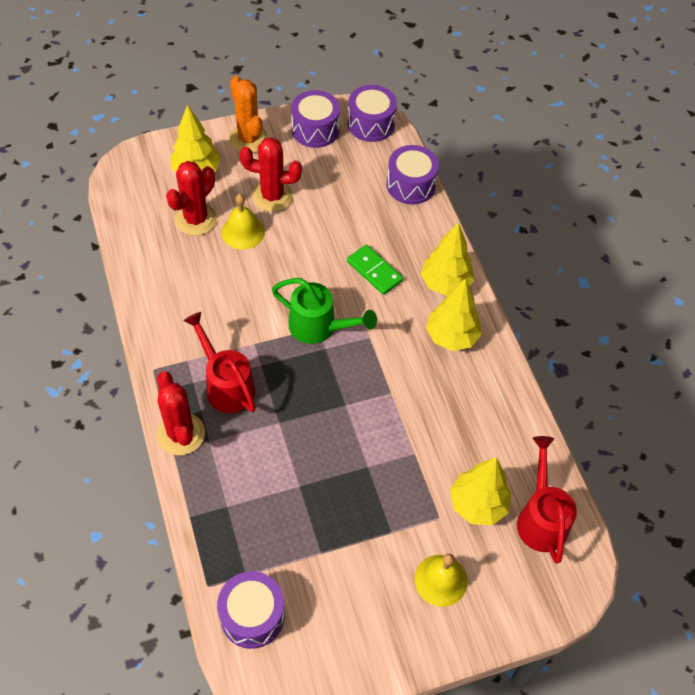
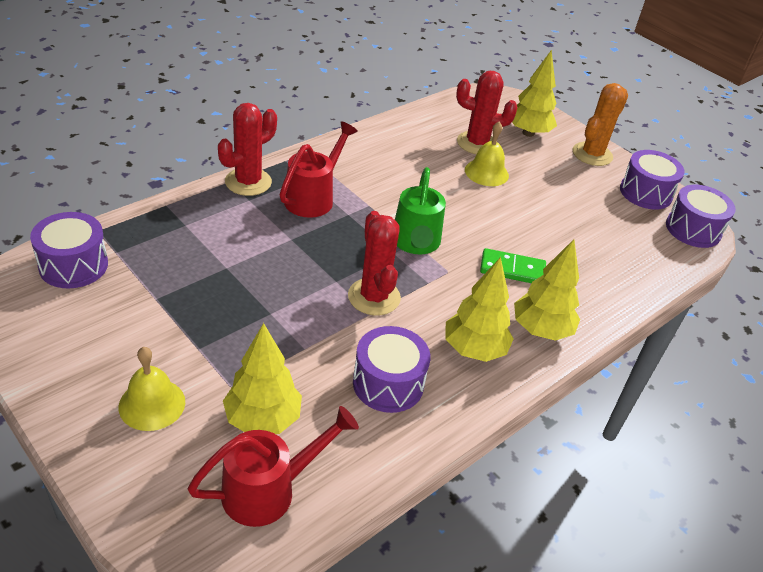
camera: 65 degrees right, 15 degrees down
red cactus [239,137,302,212] -> red cactus moved to [348,211,401,316]
green domino [347,245,403,295] -> green domino turned 75 degrees clockwise [480,248,546,283]
purple drum [387,145,439,205] -> purple drum moved to [353,326,431,413]

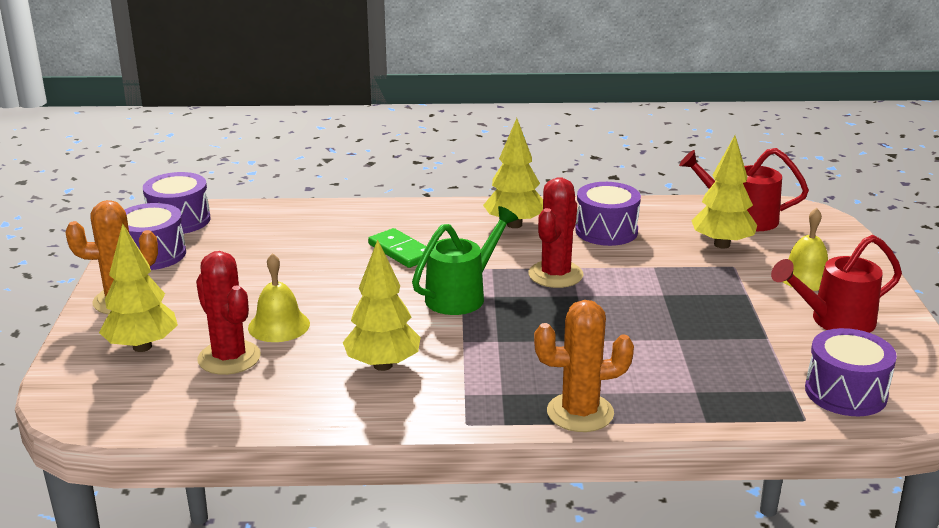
camera: 135 degrees left, 15 degrees down
red cactus [218,103,277,196] -> orange cactus [534,300,634,432]
red watering can [280,121,358,218] -> red watering can moved to [771,235,902,333]
yellow tree [514,239,580,341] -> yellow tree moved to [343,239,421,371]

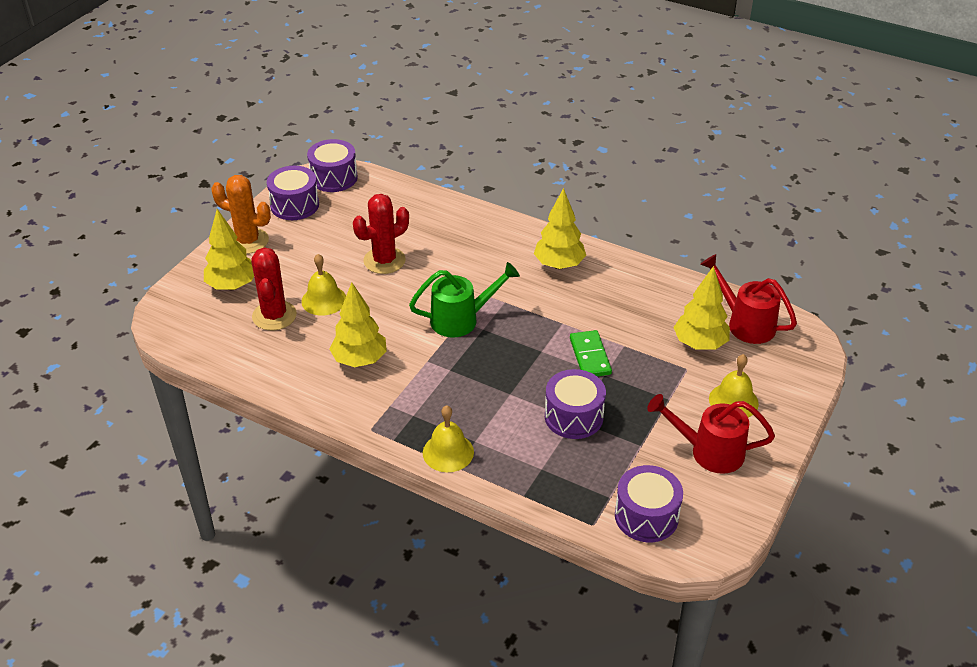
camera: 30 degrees right, 15 degrees up
green domino [368,228,426,268] -> green domino moved to [570,330,612,376]
red cactus [528,178,583,288] -> red cactus moved to [353,194,409,274]
orange cactus [534,300,634,432] -> yellow bell [423,405,474,472]
purple drum [575,182,641,246] -> purple drum moved to [545,369,606,439]

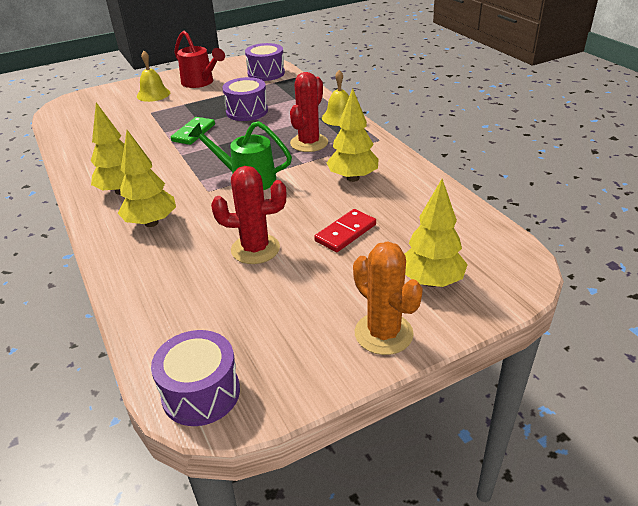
camera: 145 degrees left, 5 degrees down
red cactus [251,247,297,330] -> red cactus moved to [290,72,328,152]
purple drum [267,166,319,220] -> none
yellow bell [301,254,346,316] -> red domino [314,209,376,252]
yellow tree [673,266,730,350] -> yellow tree moved to [118,130,176,227]
red watering can [700,254,797,344] -> none

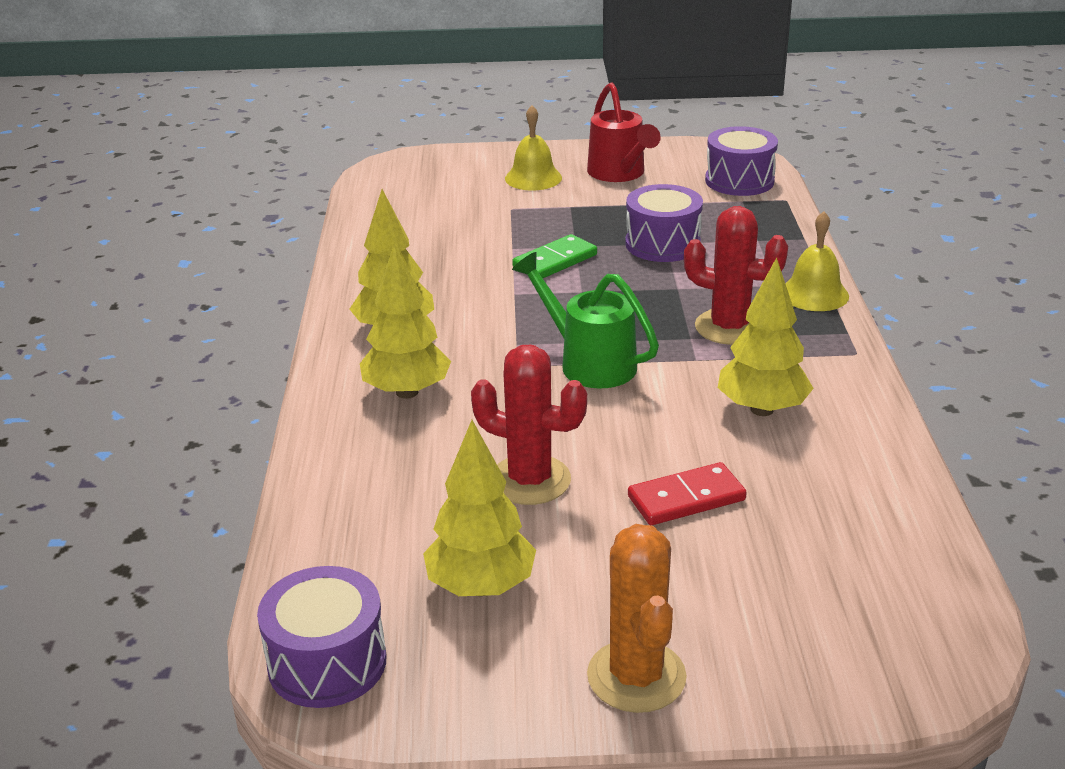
camera: 25 degrees right, 5 degrees down
red cactus [290,72,328,152] -> red cactus turned 60 degrees clockwise [684,206,788,345]
yellow tree [405,179,468,287] -> yellow tree moved to [423,420,536,596]

